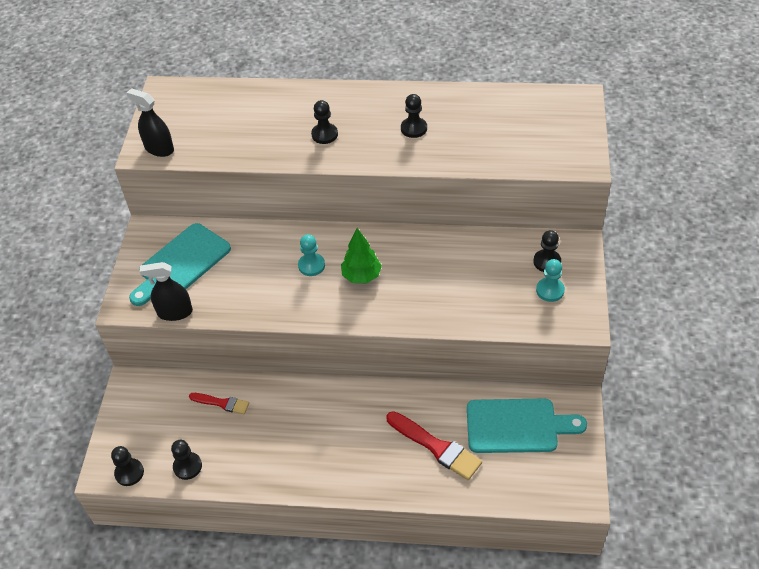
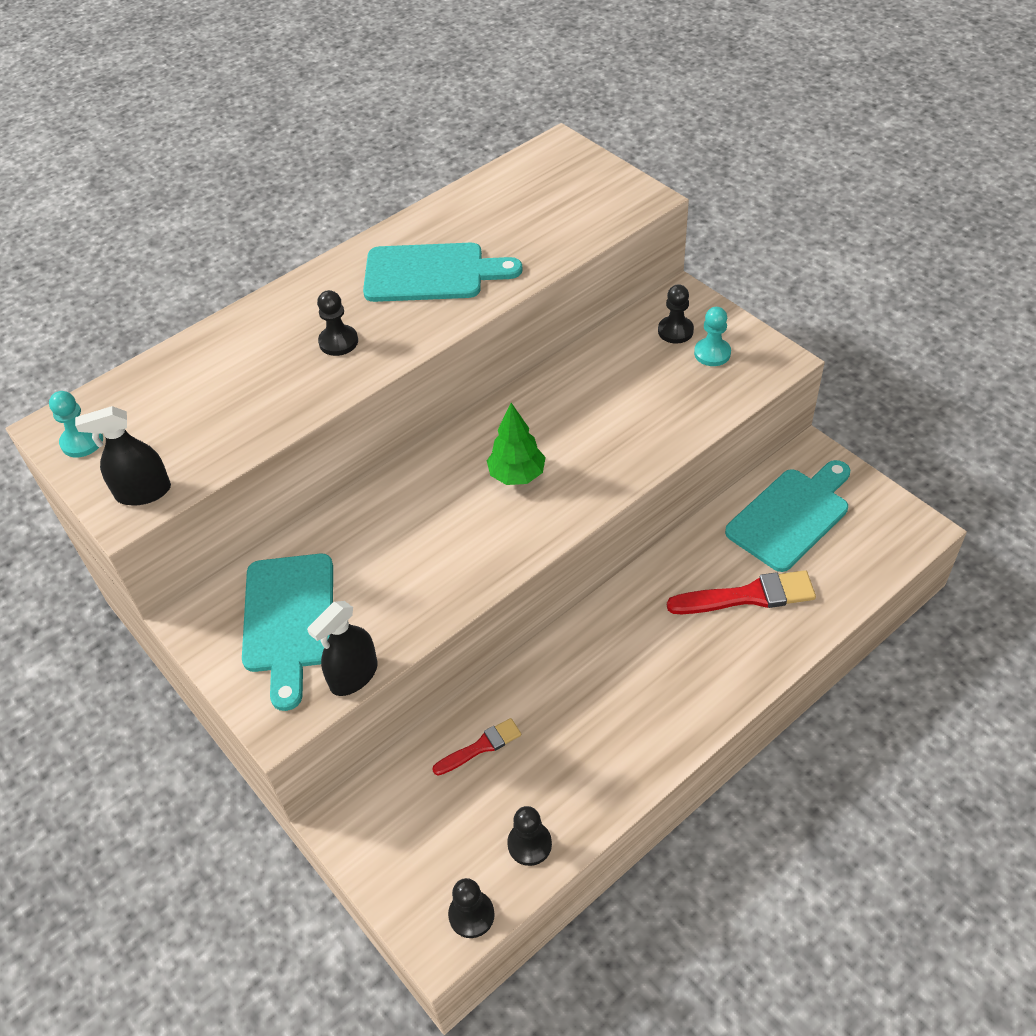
camera: 45 degrees left, 0 degrees up
turquoise pawn [298,235,325,276] -> turquoise pawn moved to [49,391,103,458]
black pawn [401,94,427,138] -> turquoise cutting board [363,243,523,302]

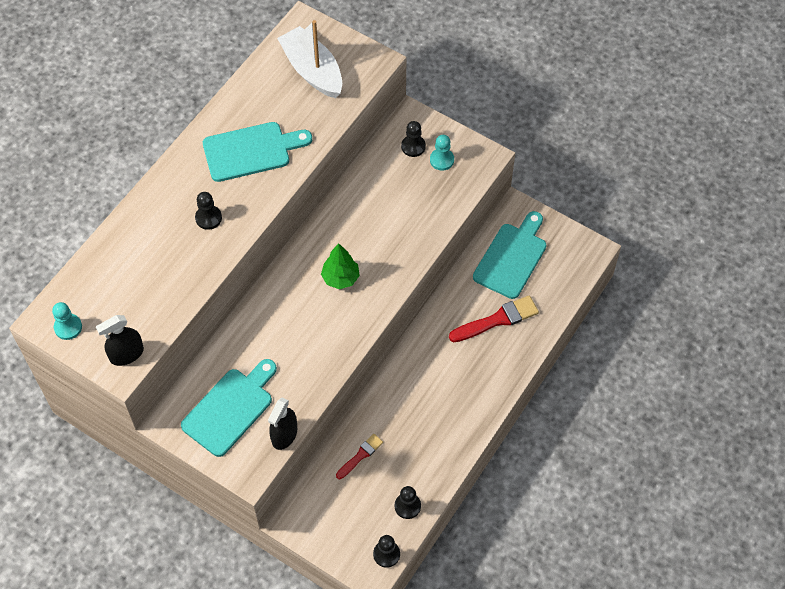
camera: 20 degrees left, 10 degrees up
turquoise cutting board [242,554,333,711] -> turquoise cutting board turned 120 degrees counterclockwise [181,359,277,457]
none -> white boat [277,20,342,98]

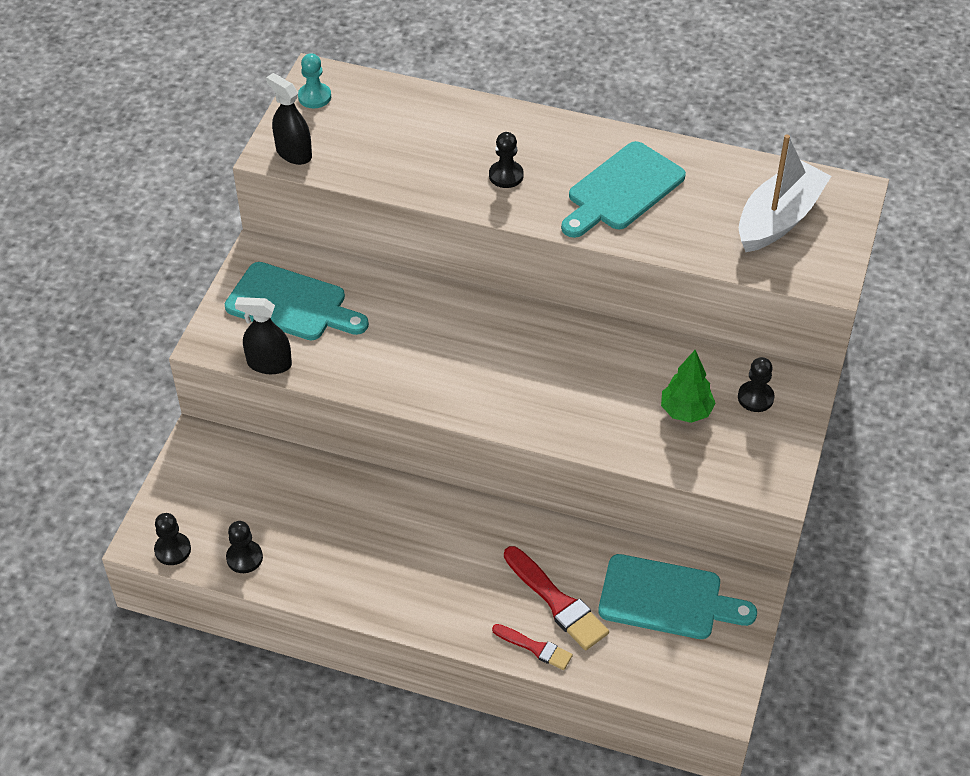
camera: 75 degrees right, 10 degrees down
turquoise cutting board [203,122,312,182] -> turquoise cutting board turned 75 degrees clockwise [561,141,686,238]
green tree [321,243,360,289] -> green tree moved to [661,350,716,423]
red brush [336,434,383,479] -> red brush moved to [492,624,573,670]
turquoise pawn [430,135,454,171] -> none

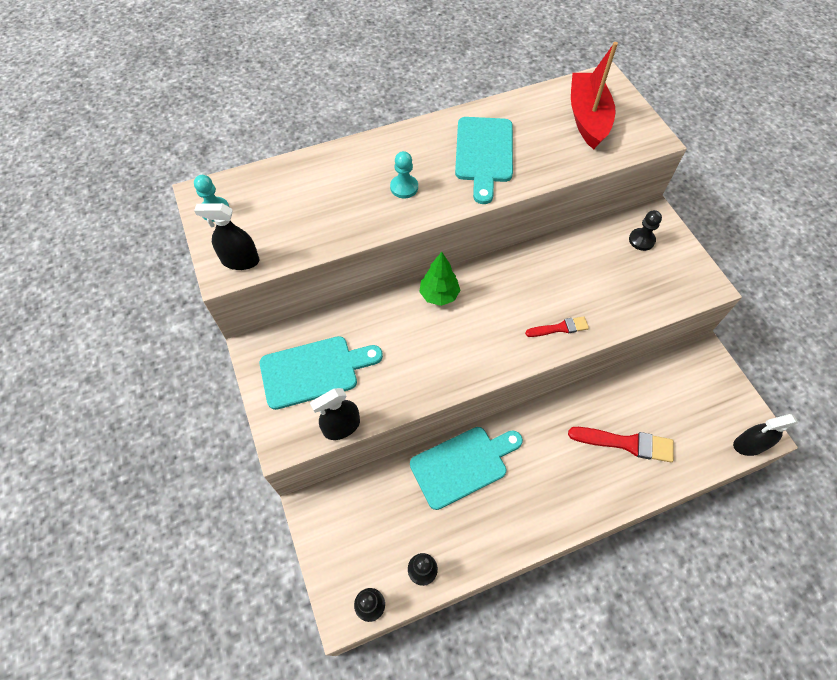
camera: 40 degrees left, 10 degrees up
black pawn [489,132,524,188] -> turquoise pawn [390,151,418,198]
red brush [492,624,573,670] -> red brush moved to [525,316,589,337]
turquoise cutting board [598,554,757,639] -> turquoise cutting board moved to [410,427,523,510]
green tree [661,350,716,423] -> green tree moved to [419,252,460,306]
white boat [739,134,831,252] -> red boat [571,42,618,149]
none -> black spray bottle [733,414,798,456]

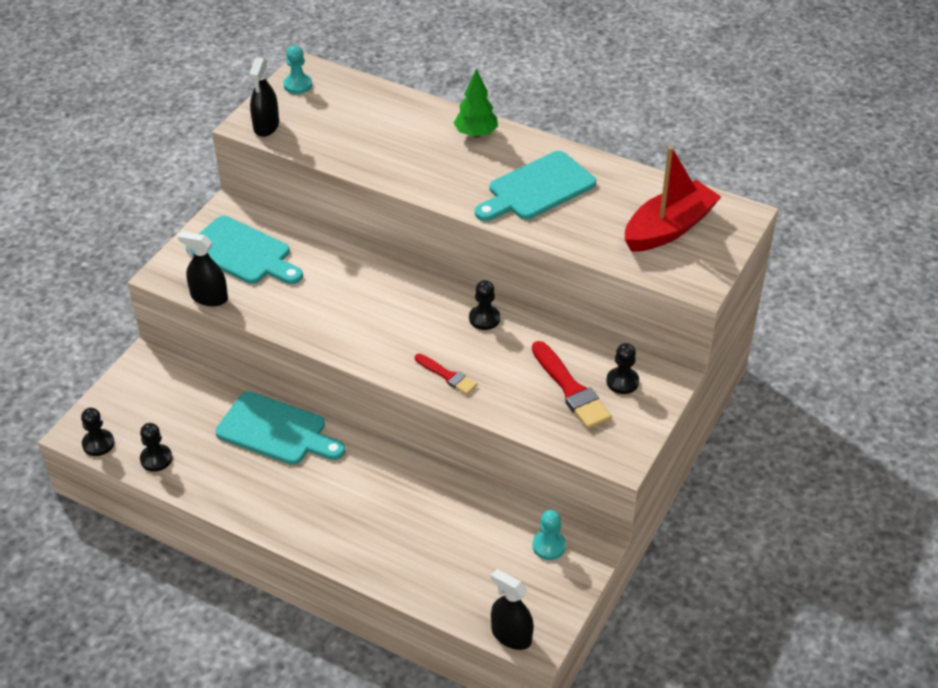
camera: 50 degrees right, 15 degrees down
black spray bottle [194,203,259,270] -> black spray bottle turned 135 degrees counterclockwise [249,57,279,137]
turquoise pawn [390,151,418,198] -> turquoise pawn moved to [533,510,566,560]
green tree [419,252,460,306] -> green tree moved to [454,69,498,137]
red brush [568,427,674,462] -> red brush moved to [532,341,612,429]
none -> black pawn [469,280,500,330]

